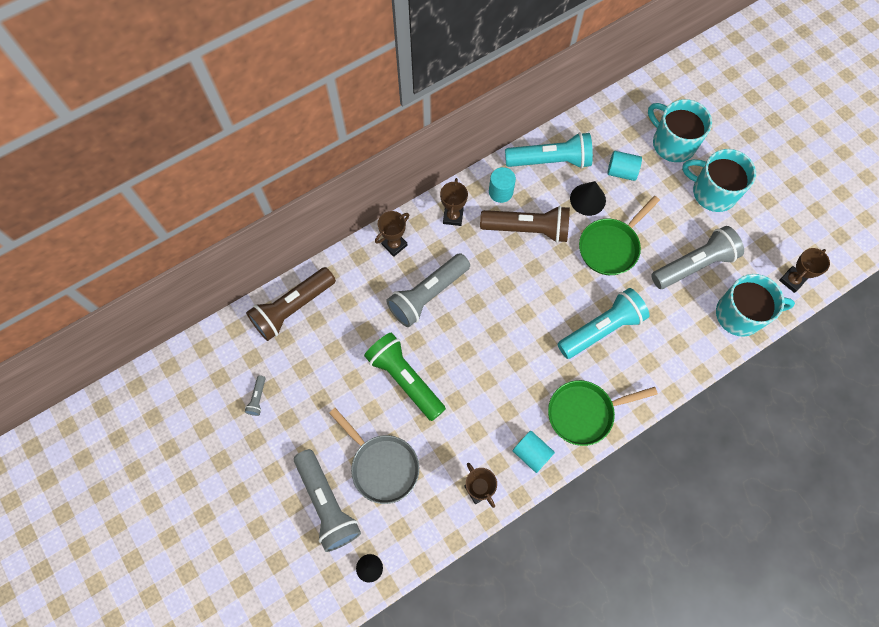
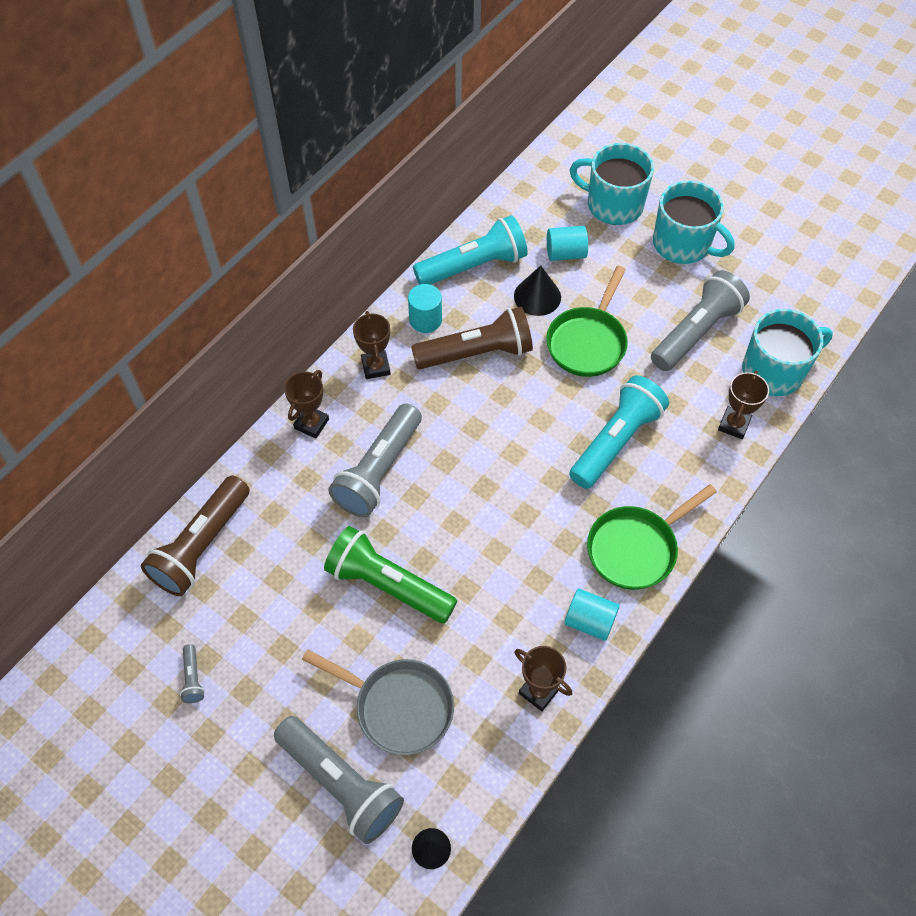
camera: 20 degrees left, 10 degrees down
turquoise mug [682,149,756,212] -> turquoise mug turned 150 degrees counterclockwise [653,180,734,264]
brown trophy [779,248,830,293] -> brown trophy moved to [718,371,769,439]

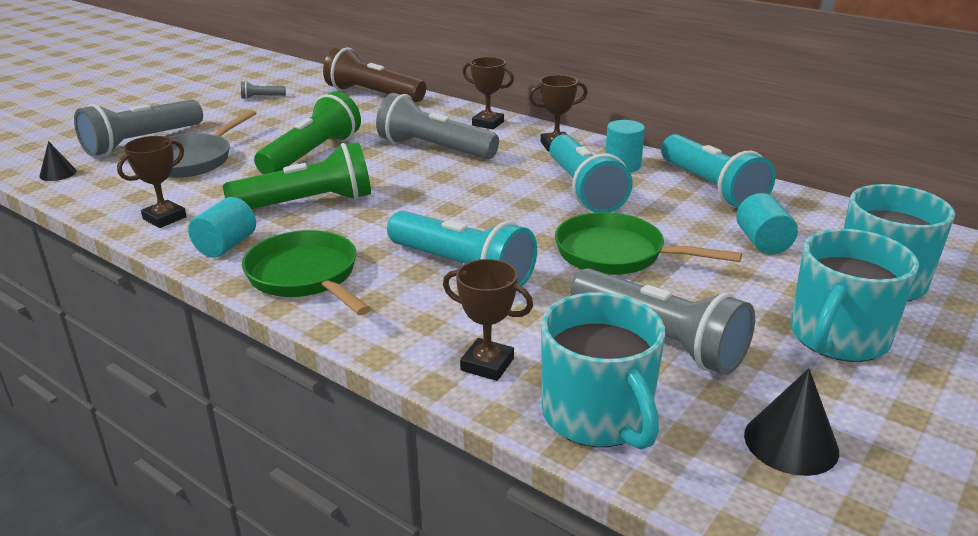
camera: 90 degrees right, 30 degrees down
brown flashlight [411,307,533,369] -> turquoise flashlight [549,135,633,213]
black cone [514,265,561,316] -> black cone moved to [744,368,839,476]
none -> green flashlight [223,142,371,209]

